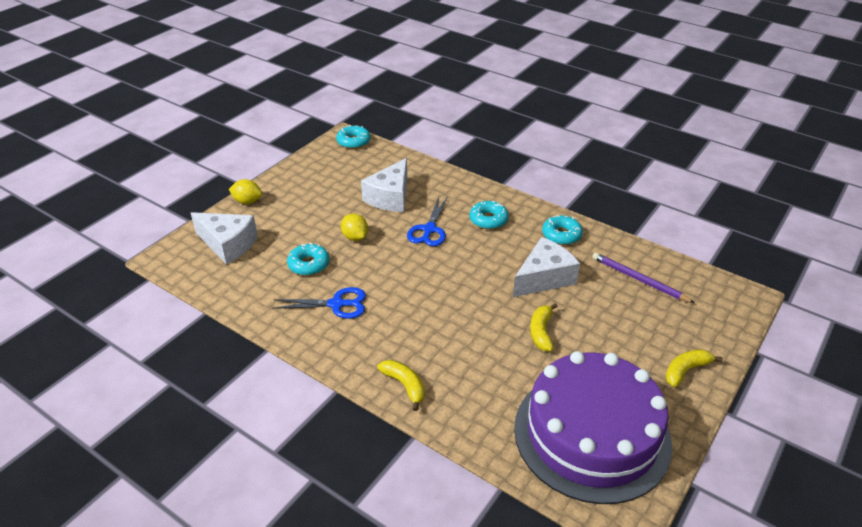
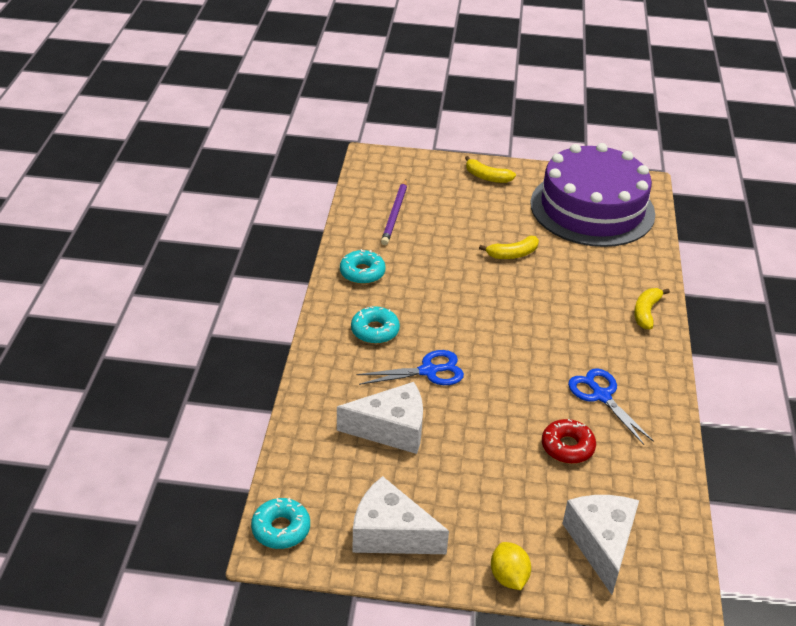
camera: 120 degrees left, 0 degrees up
turquoise donut [287,243,329,276] -> red donut [542,419,596,464]
yellow lemon [341,213,368,241] -> none
white cheese [513,237,580,297] -> white cheese moved to [352,476,449,554]

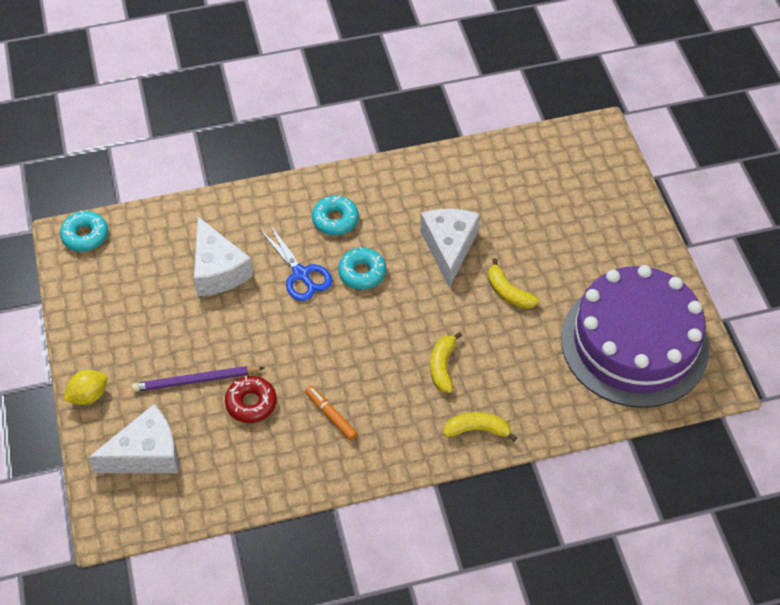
camera: 70 degrees right, 15 degrees up
turquoise donut [340,249,386,284] -> turquoise donut moved to [338,247,386,290]
white cheese [352,476,449,554] -> white cheese moved to [420,209,480,288]
purple pencil [381,179,407,245] -> purple pencil moved to [132,366,264,392]
yellow banana [465,156,516,183] -> yellow banana moved to [430,332,462,393]
blue scissors [568,368,654,445] -> orange marker [305,386,358,441]

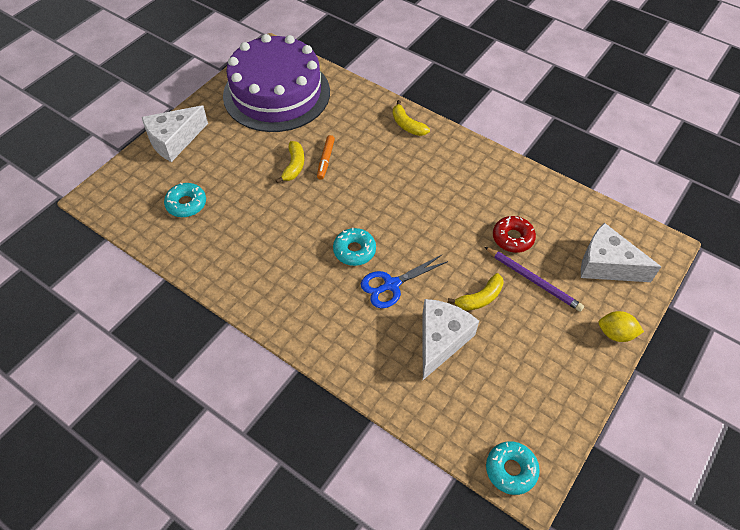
camera: 130 degrees left, 0 degrees up
blue scissors [260,225,332,301] -> blue scissors turned 135 degrees counterclockwise [361,255,448,308]
orange marker [305,386,358,441] -> orange marker moved to [317,135,335,180]
turquoise donut [312,195,359,235] -> turquoise donut moved to [164,183,206,217]
white cheese [420,209,480,288] -> white cheese moved to [142,105,208,162]
yellow banana [430,332,462,393] -> yellow banana moved to [448,273,504,311]

